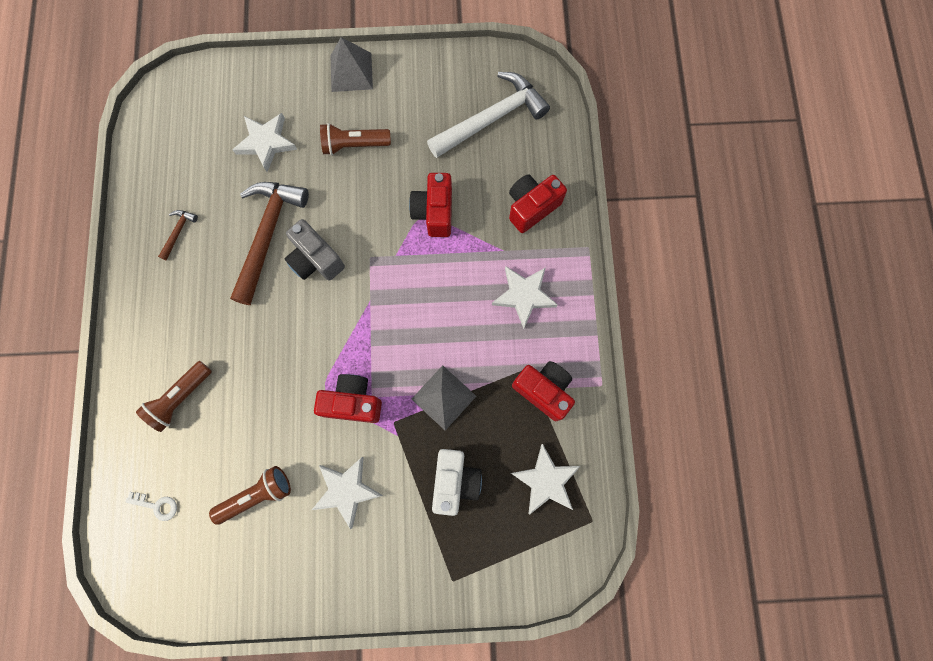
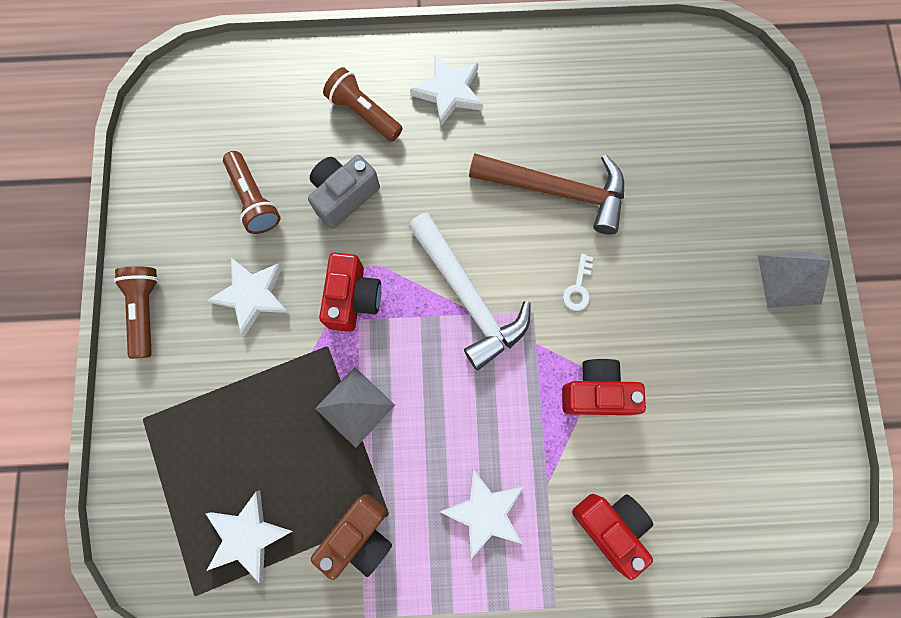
camera: 90 degrees right, 0 degrees up
white key [125,492,177,521] -> white key moved to [563,254,593,311]
brown hammer [158,210,198,261] -> none
white star [233,113,297,172] -> white star moved to [410,54,483,127]
grey camera [285,219,345,281] -> grey camera moved to [308,155,380,229]
brown flashlight [320,123,391,155] -> brown flashlight moved to [114,266,159,359]
white hammer [427,72,550,158] -> white hammer moved to [408,212,531,370]
white camera [432,449,482,516] -> none
red camera [512,361,575,421] -> brown camera [311,494,392,580]

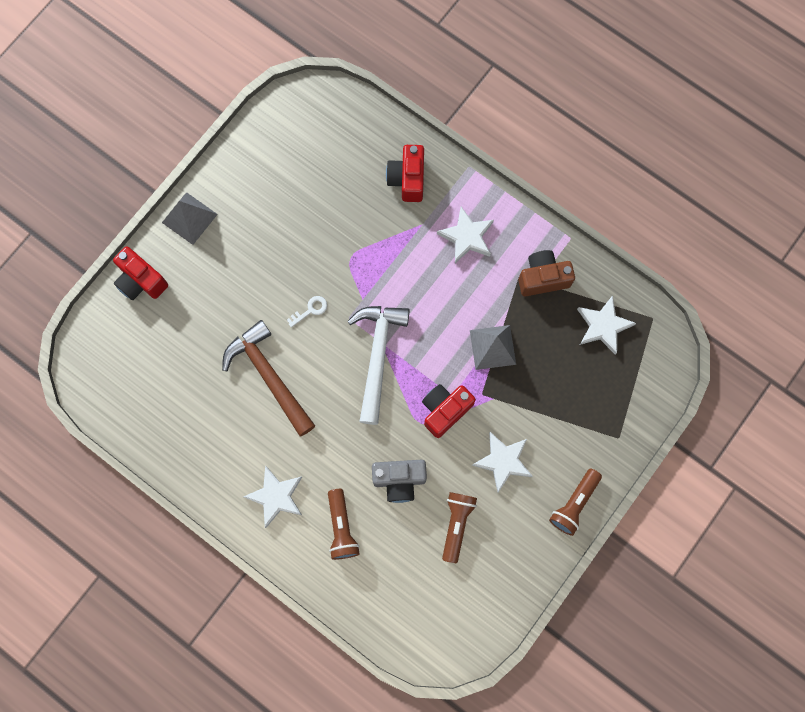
camera: 140 degrees left, 0 degrees up
red camera [562,359,646,415] -> red camera moved to [113,246,168,300]

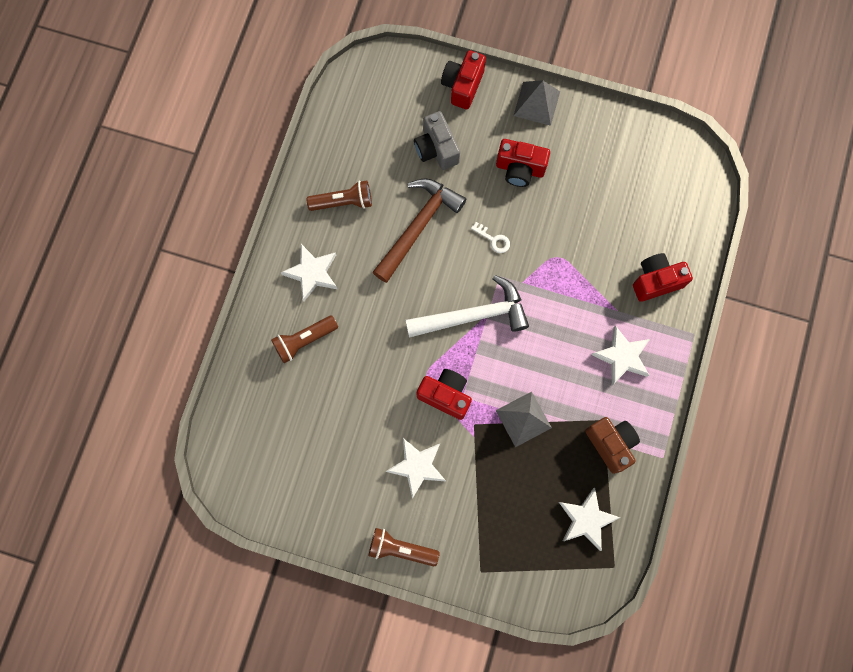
camera: 70 degrees right, 0 degrees up
grey camera [372,460,427,503] -> grey camera moved to [414,111,460,170]
brown flashlight [442,492,477,563] -> brown flashlight moved to [306,180,372,211]
none -> red camera [496,139,550,187]

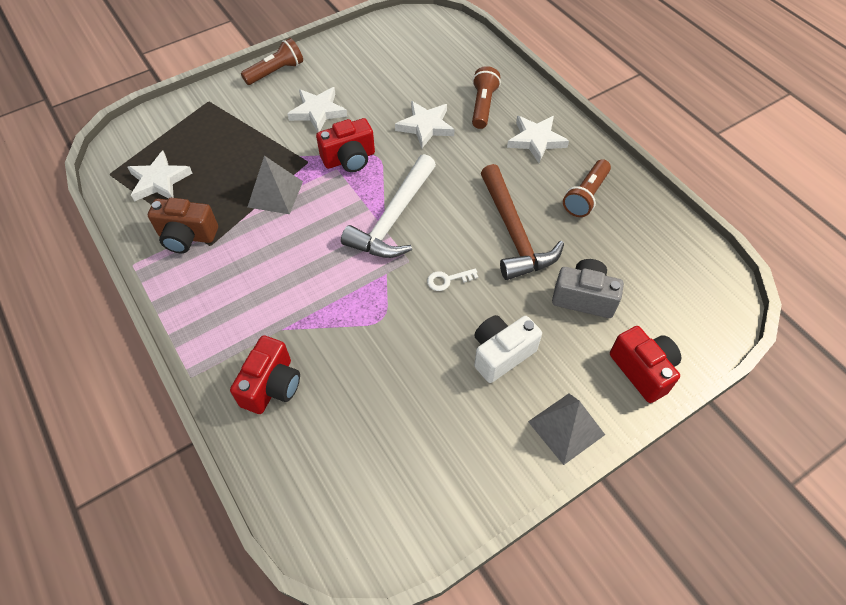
camera: 130 degrees right, 20 degrees down
red camera [496,139,550,187] -> white camera [474,315,542,383]
white star [592,326,650,385] -> white star moved to [395,101,455,148]

